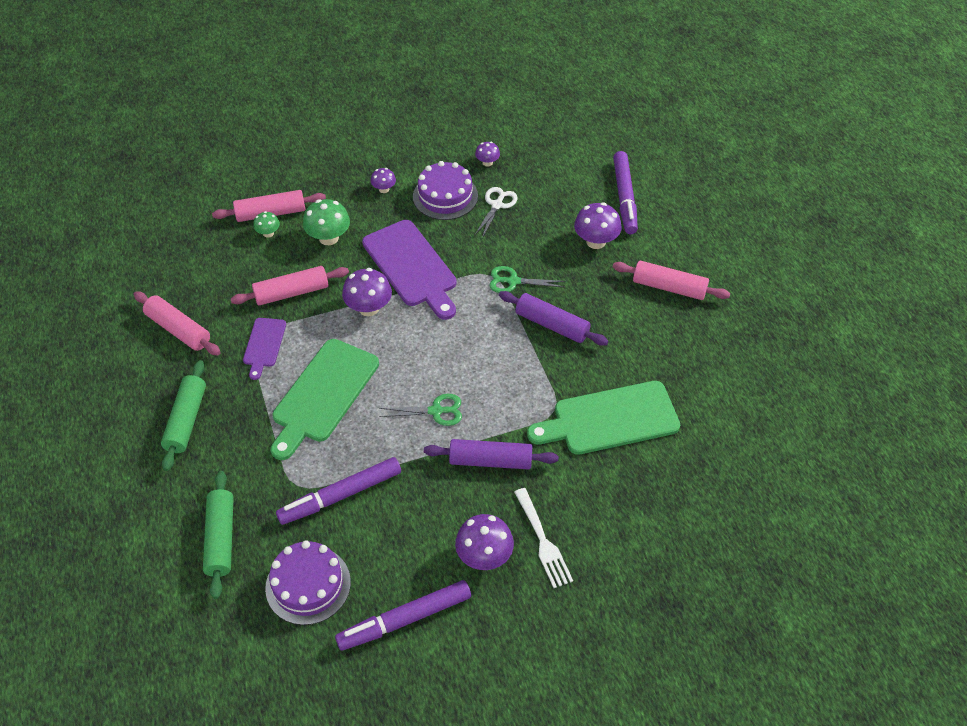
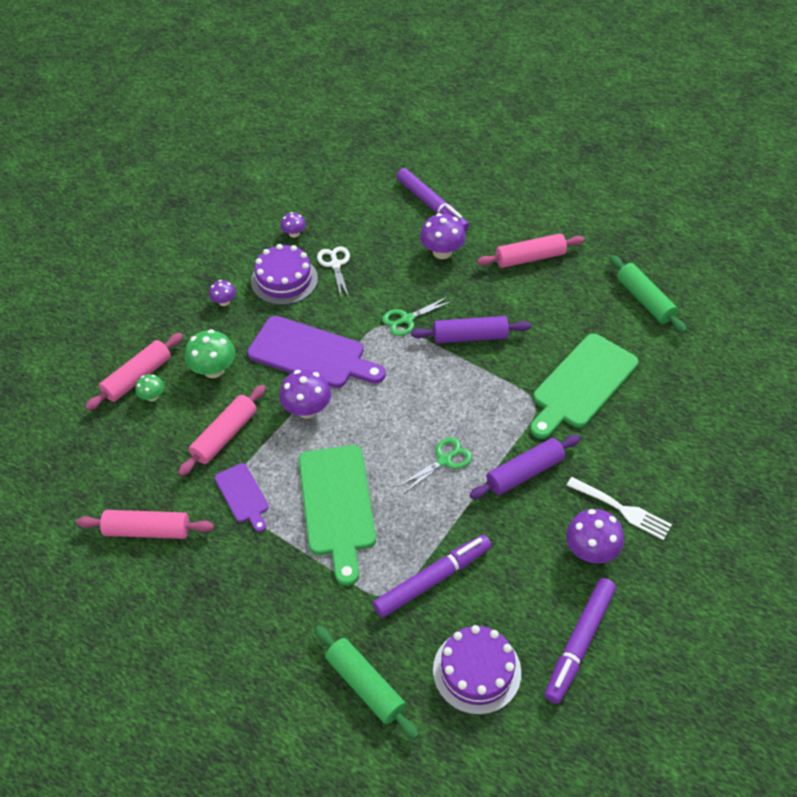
camera: 35 degrees left, 0 degrees up
green rolling pin [161,360,206,471] -> green rolling pin moved to [610,255,687,333]
purple marker [276,457,401,525] -> purple marker turned 150 degrees counterclockwise [373,535,492,618]

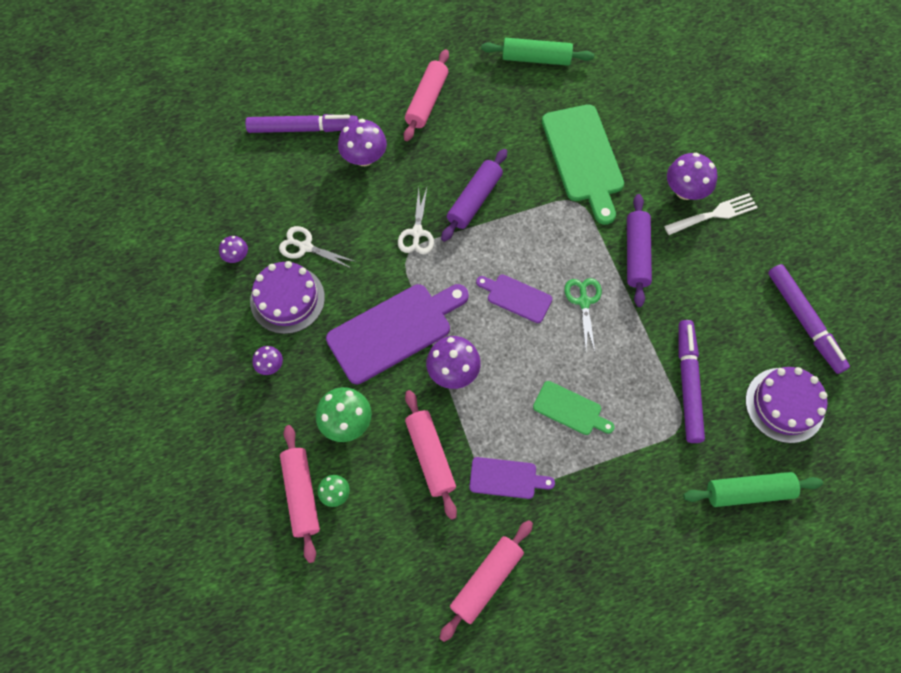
camera: 55 degrees left, 15 degrees up
green cutting board [299,445,376,586] -> green cutting board [533,381,615,435], size x0.53
green scissors [382,296,453,336] -> white scissors [398,188,434,254]
purple mushroom [566,509,624,564] -> purple mushroom moved to [667,153,717,200]
none -> purple cutting board [476,274,552,323]

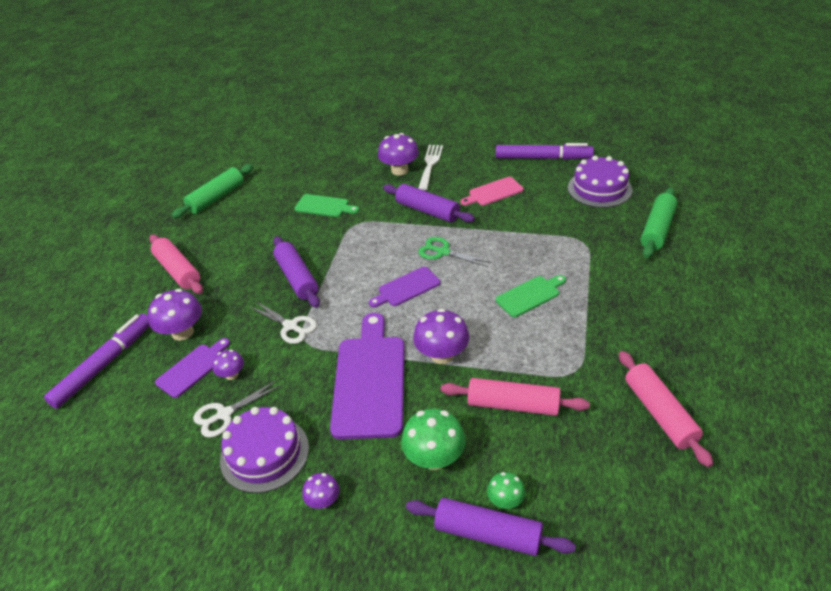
camera: 55 degrees left, 25 degrees down
purple mushroom [219,236,248,263] -> purple mushroom moved to [212,350,244,380]
pink rolling pin [280,425,320,563] -> purple rolling pin [406,498,576,556]
purple cutting board [469,457,555,499] -> purple cutting board moved to [155,338,230,398]
green cutting board [542,104,624,225] -> green cutting board [295,194,359,217], size x0.53
purple marker [679,320,705,443] -> none
none -> pink cutting board [461,177,523,205]

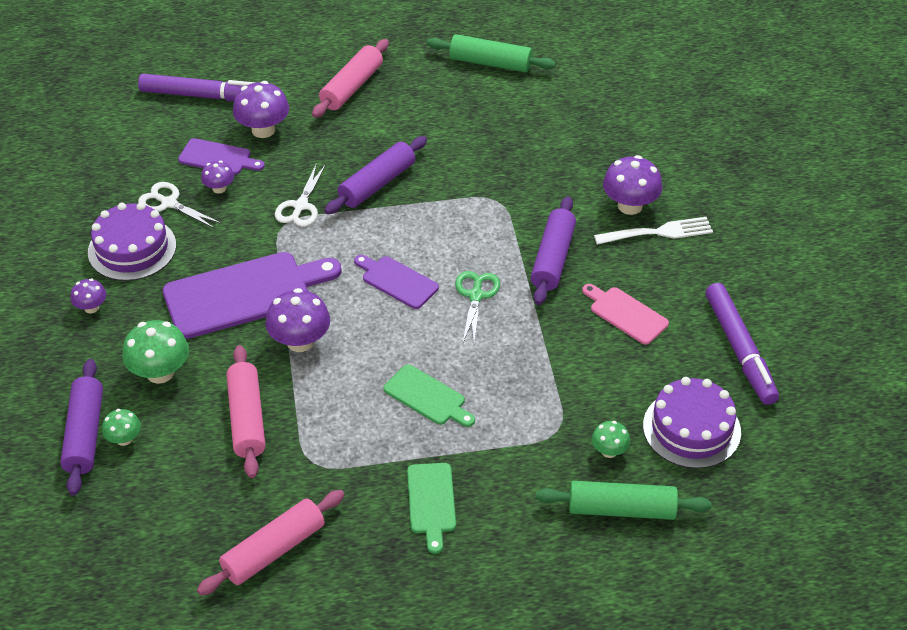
camera: 65 degrees right, 5 degrees up
green cutting board [295,194,359,217] -> green cutting board moved to [407,463,456,554]
none -> green mushroom [592,421,630,458]

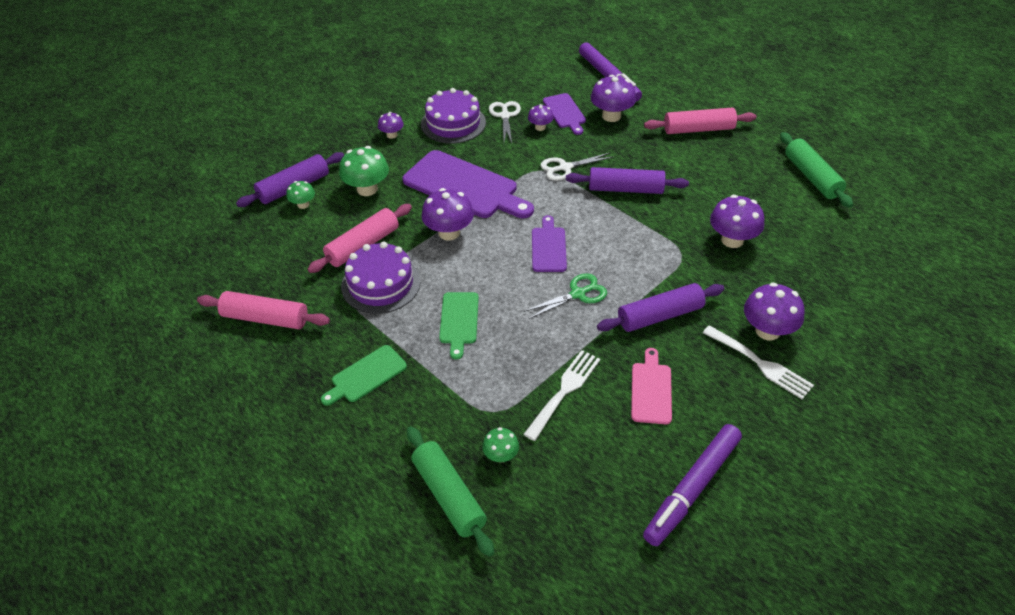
camera: 55 degrees right, 0 degrees up
purple cake [643,377,741,469] -> purple cake moved to [341,242,420,314]
none -> white fork [523,350,600,441]
none -> purple mushroom [710,195,764,248]

